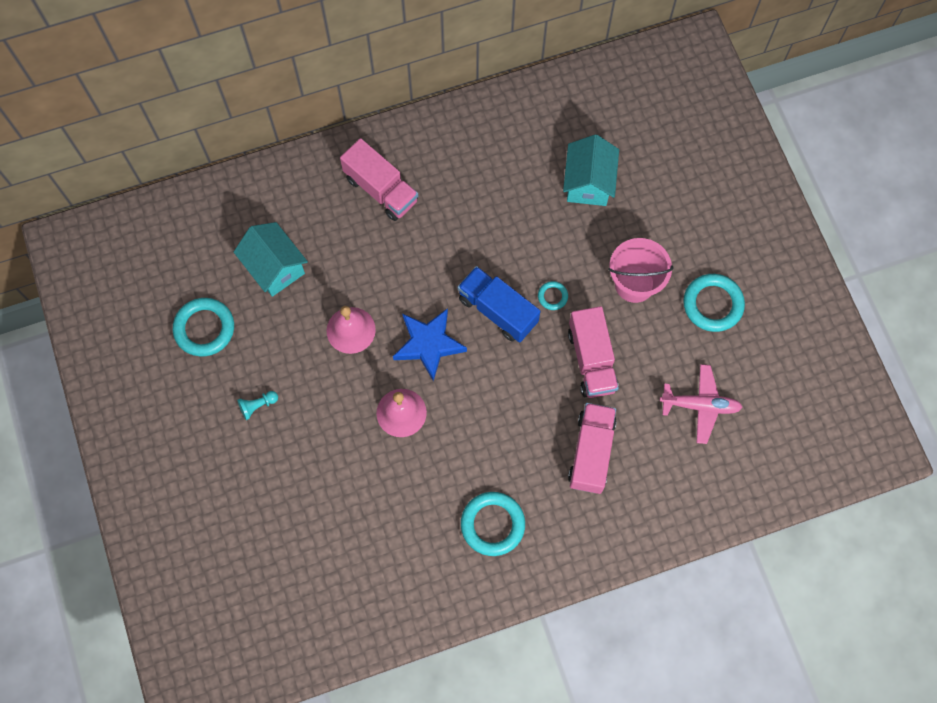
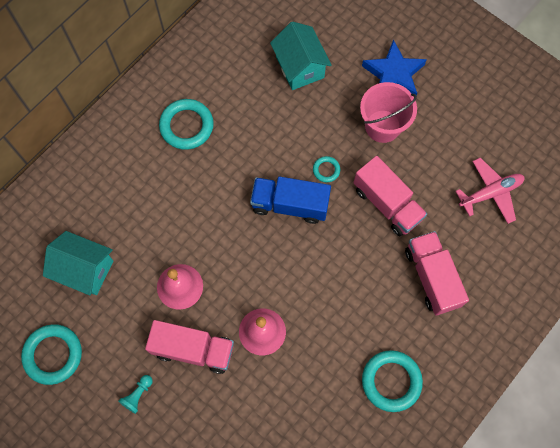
camera: 30 degrees left, 0 degrees up
pink truck [340,138,418,221] -> pink truck moved to [145,320,234,374]
blue star [393,308,467,381] -> blue star moved to [362,40,427,96]
turquoise ring [683,274,745,332] -> turquoise ring moved to [159,99,214,150]

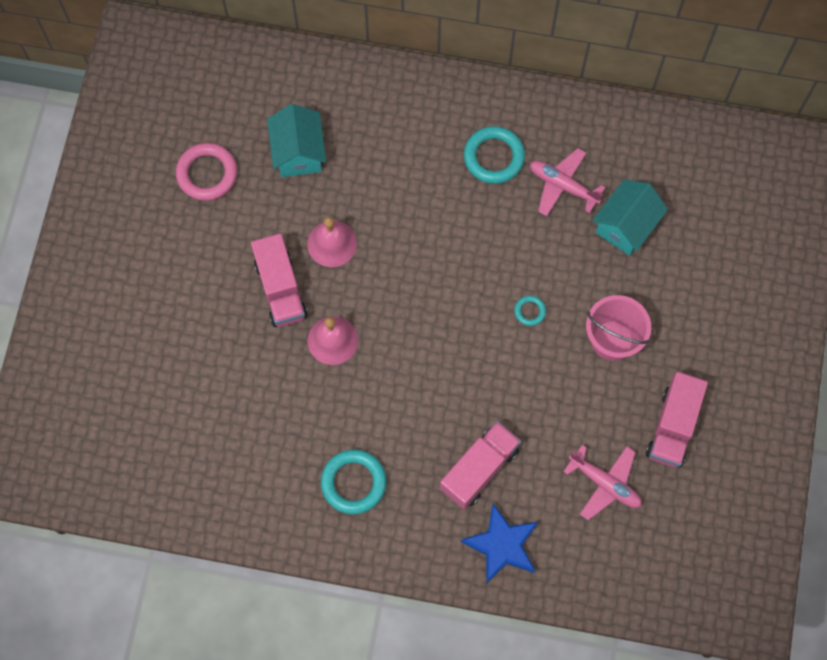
camera: 60 degrees right, 0 degrees up
turquoise ring [21,324,82,385] -> pink ring [176,143,237,201]
turquoise pawn [118,375,153,414] -> none
blue truck [250,177,331,224] -> none
pink truck [353,156,427,236] -> pink truck moved to [646,372,708,468]
blue star [362,40,427,96] -> blue star moved to [461,504,538,584]
none -> pink plane [530,148,605,216]

